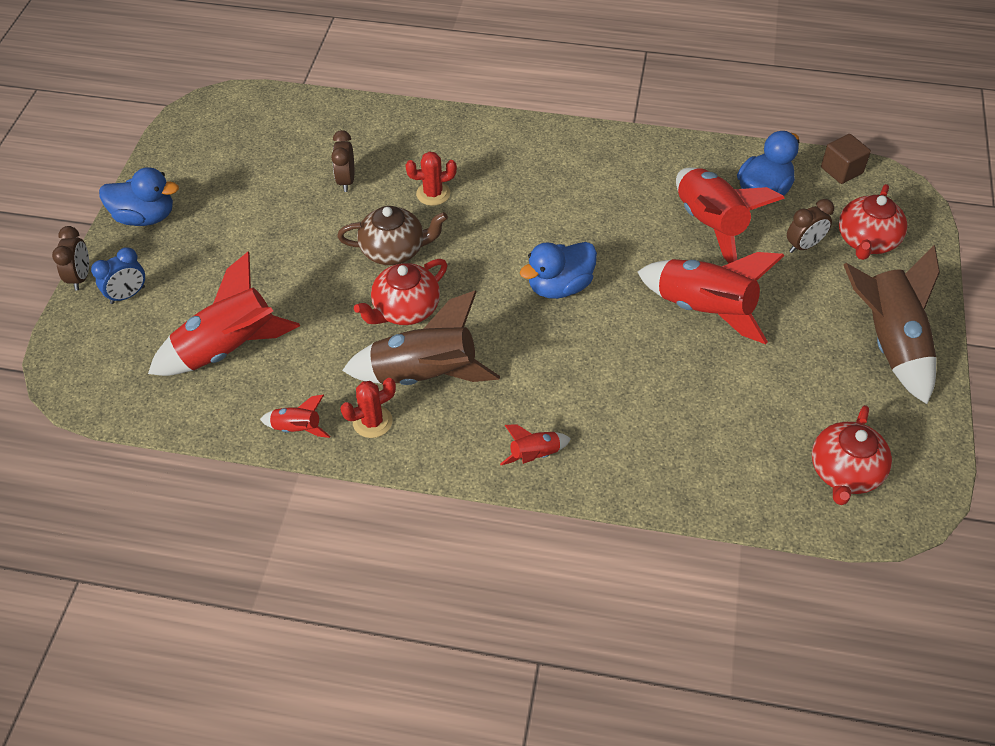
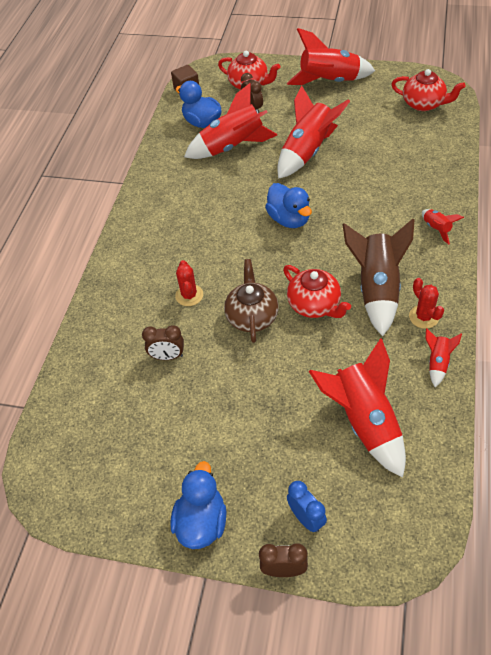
camera: 85 degrees left, 0 degrees up
brown rocket [844,245,940,404] -> red rocket [287,28,375,85]

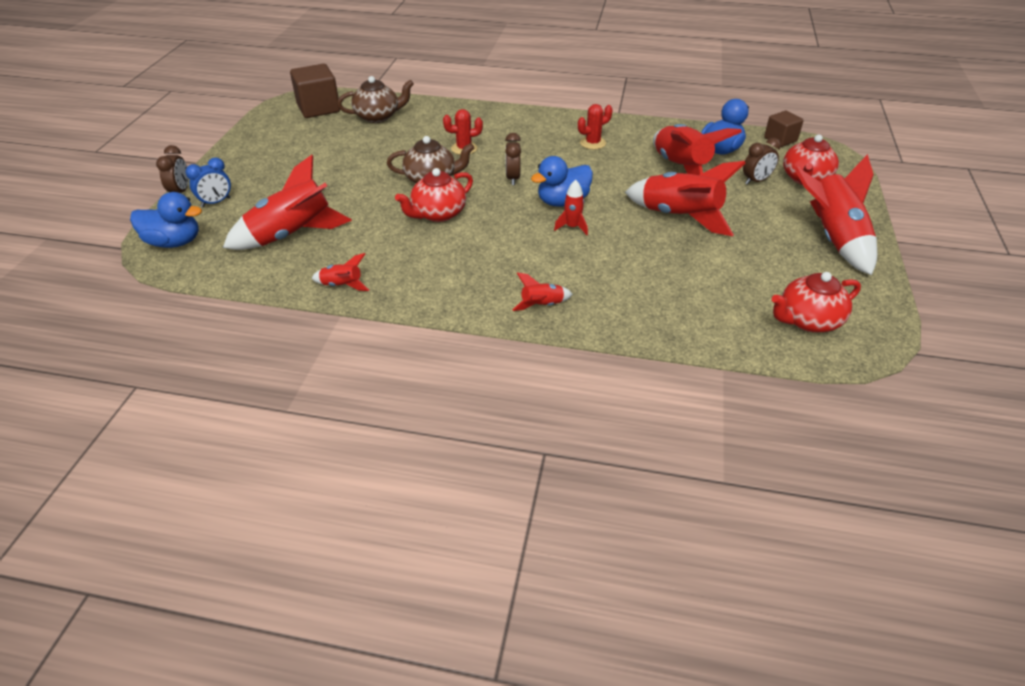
camera: 85 degrees right, 10 degrees down
brown clock [142,325,184,360] -> brown clock moved to [505,133,521,185]
blue duck [170,461,227,549] -> blue duck moved to [130,192,202,248]
brown rocket [342,219,414,336] -> none
red teapot [392,69,466,111] -> red teapot turned 45 degrees clockwise [772,272,861,332]
red cactus [409,278,444,329] -> red cactus moved to [578,104,613,149]
none -> brown cube [290,64,340,118]
none -> brown teapot [337,76,414,123]
none -> red rocket [554,180,588,235]

